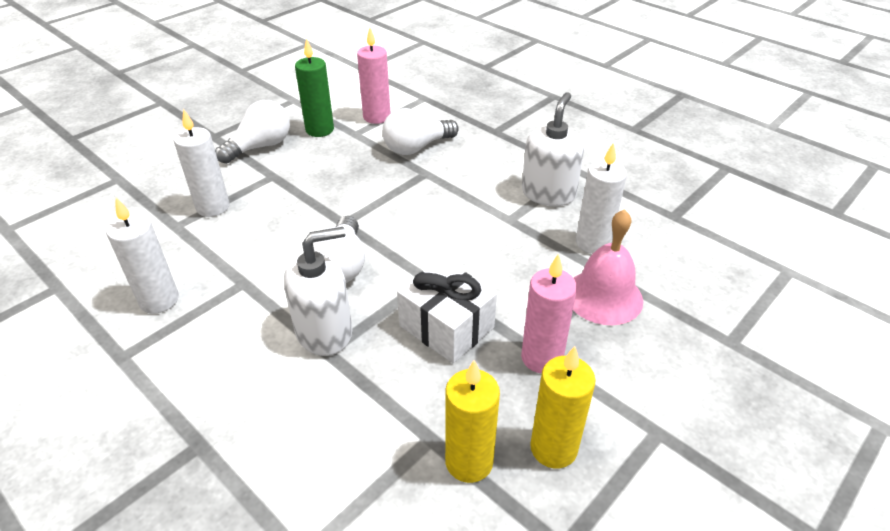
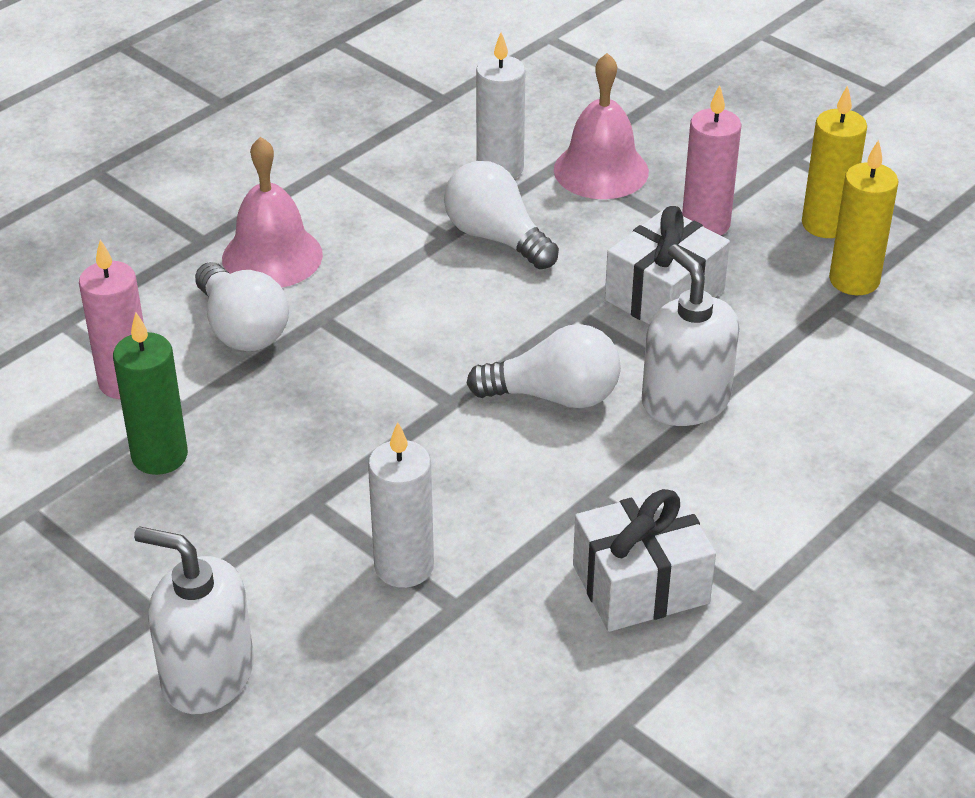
camera: 90 degrees left, 0 degrees up
white candle [106,198,179,314] -> white gift [573,488,716,632]
white light bulb [215,100,290,164] -> white light bulb moved to [444,161,559,269]
white soap dispenser [522,92,584,206] -> white soap dispenser moved to [134,526,254,714]
none -> pink bell [222,137,323,287]

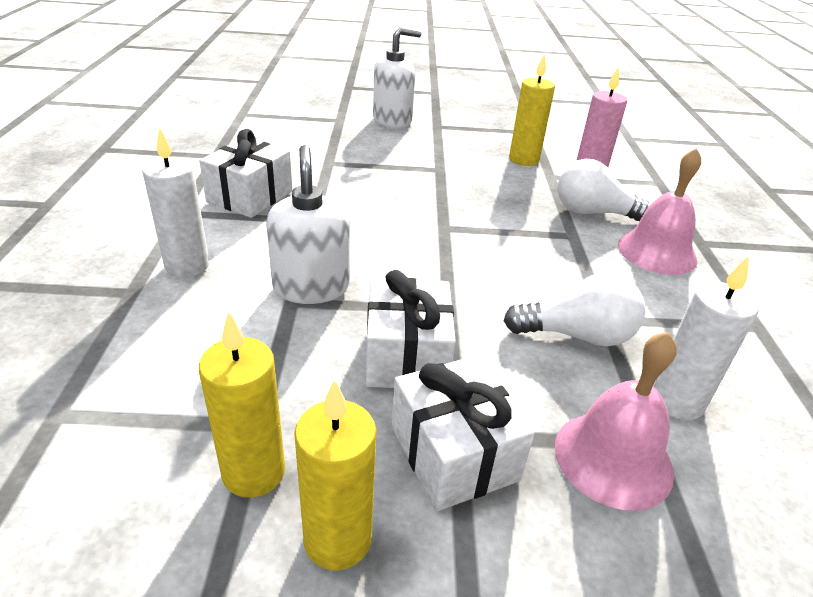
camera: 135 degrees right, 5 degrees down
green candle [113,313,188,475] -> yellow candle [509,54,555,166]
white candle [368,422,434,588] -> white candle moved to [142,128,209,278]
white light bulb [466,324,621,408] -> none
white soap dispenser [642,245,739,426] -> white soap dispenser turned 120 degrees counterclockwise [266,145,350,304]
pink candle [682,85,742,236] -> white gift [392,355,535,511]

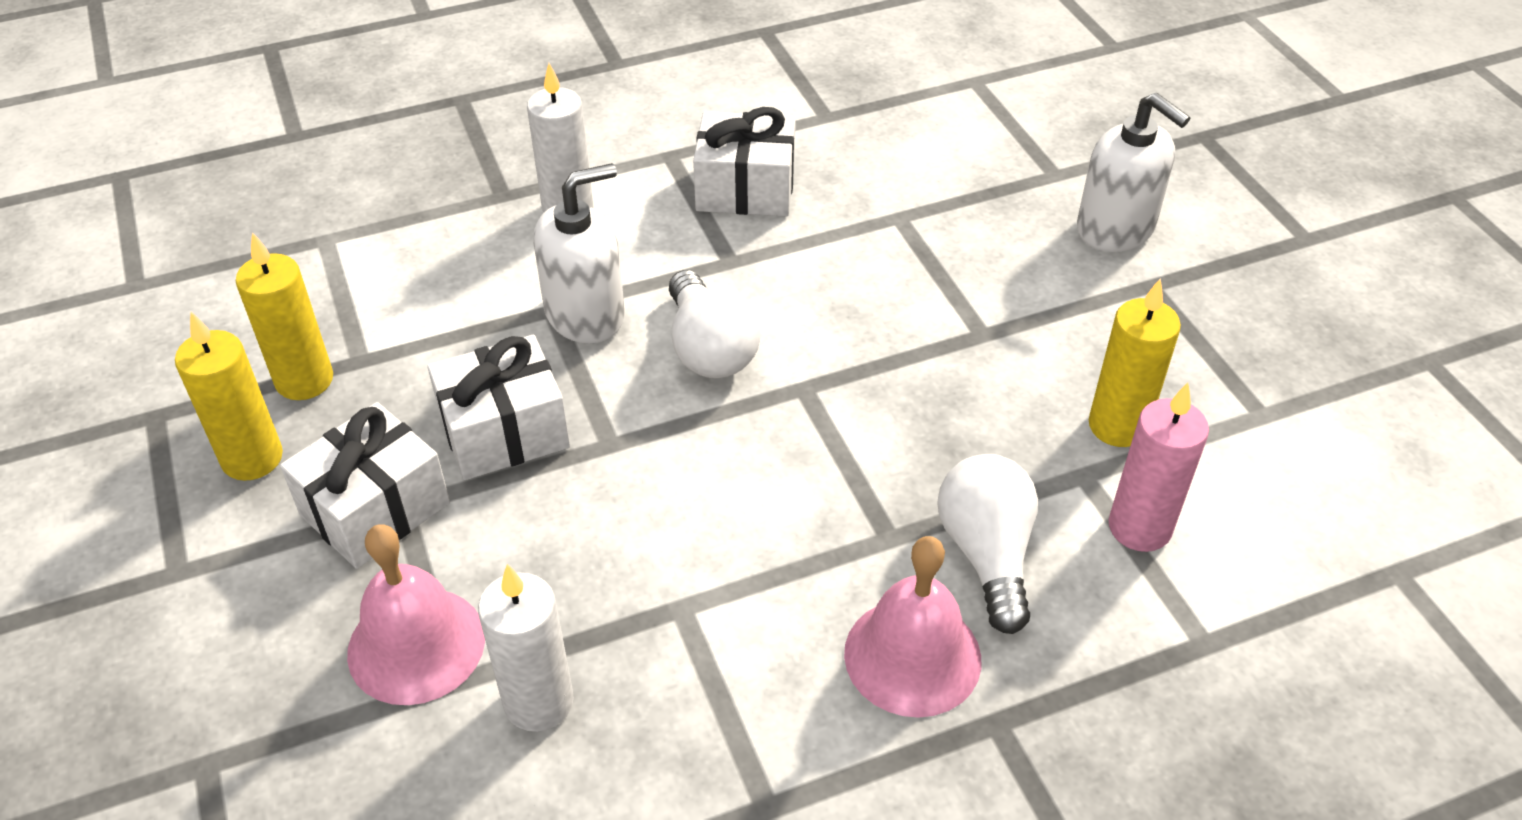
camera: 70 degrees right, 10 degrees up
white light bulb [504,273,646,347] -> white light bulb moved to [669,270,760,378]

